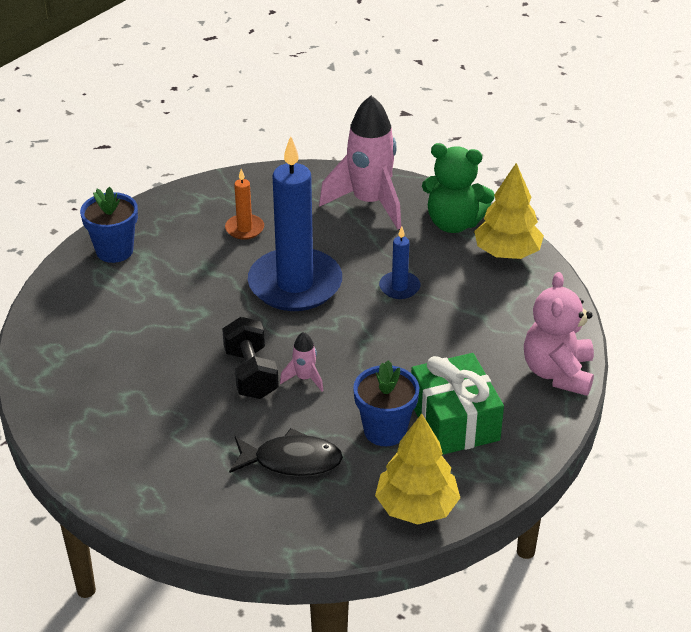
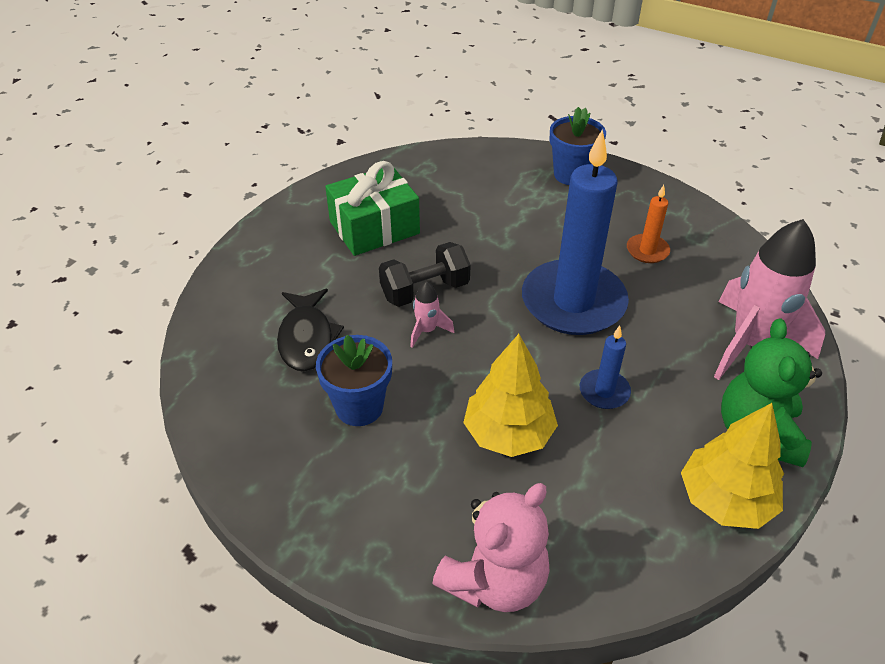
camera: 80 degrees right, 5 degrees up
yellow tree [375,414,460,525] -> yellow tree moved to [463,334,558,457]
green gift [411,353,504,455] -> green gift moved to [325,161,420,256]
pink teddy bear [524,272,594,396] -> pink teddy bear turned 135 degrees clockwise [432,483,550,612]

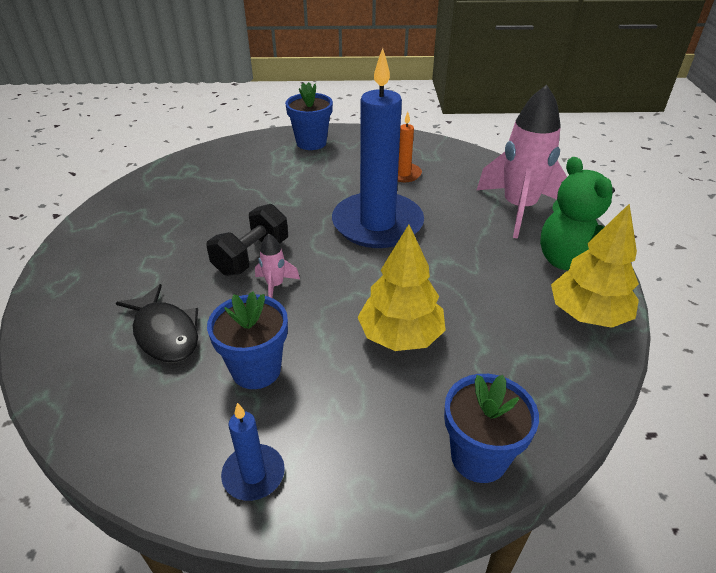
camera: 30 degrees left, 5 degrees down
green gift [325,161,420,256] -> none
pink teddy bear [432,483,550,612] -> blue flower pot [444,374,539,483]
blue candle [580,326,631,409] -> blue candle moved to [221,403,285,501]

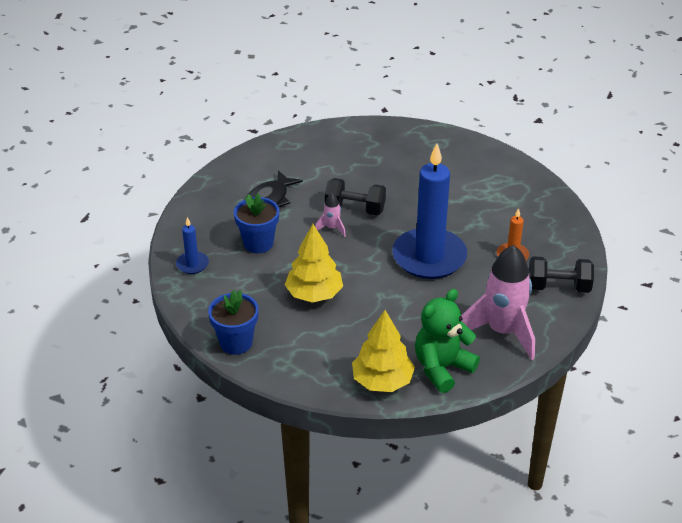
camera: 70 degrees right, 0 degrees up
blue flower pot [285,82,333,150] -> none
none -> black dumbbell [529,256,594,293]

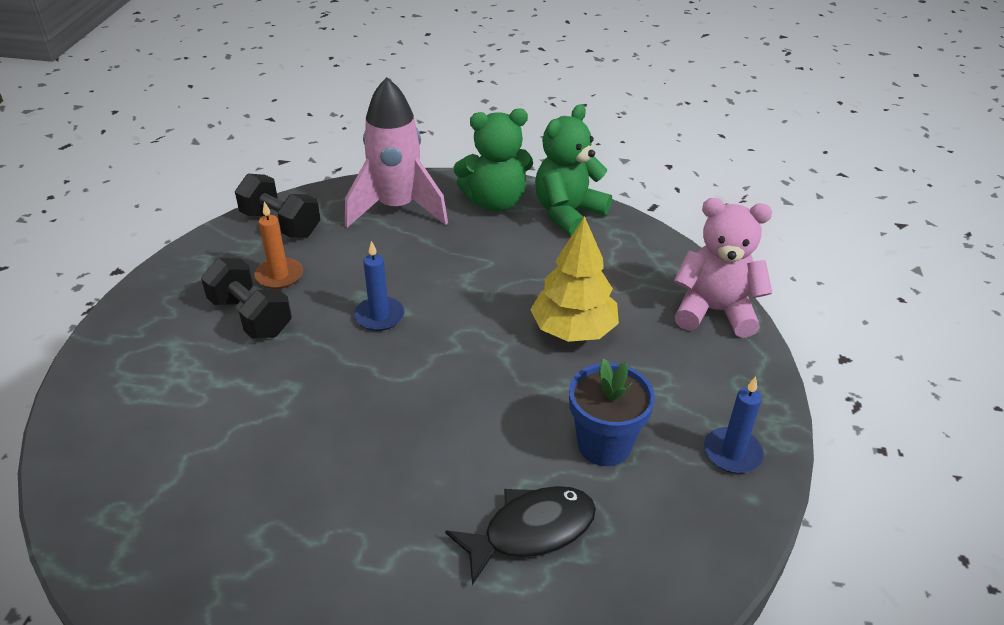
camera: 150 degrees left, 0 degrees up
blue flower pot [208,290,259,355] -> pink teddy bear [674,198,772,338]
pink rocket [315,193,346,237] -> none
black dumbbell [325,178,386,215] -> black dumbbell moved to [201,258,292,339]
yellow tree [352,310,415,392] -> green teddy bear [535,104,612,236]
blue candle [392,143,467,279] -> blue candle [354,241,404,331], size x0.44

